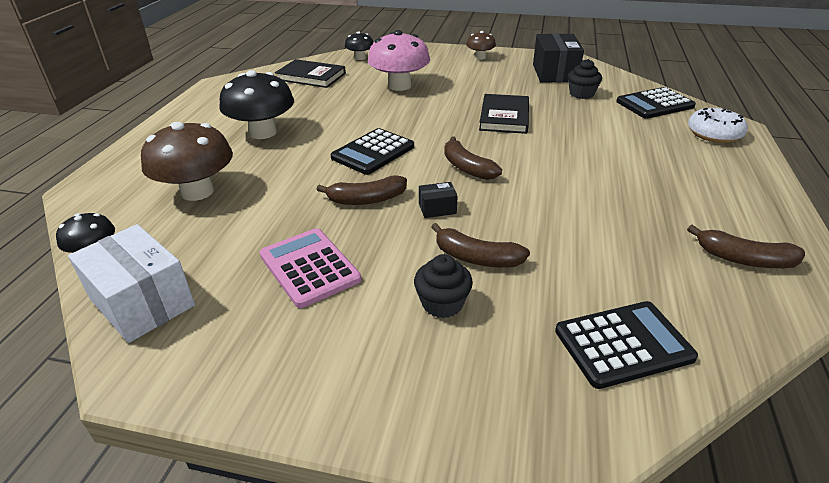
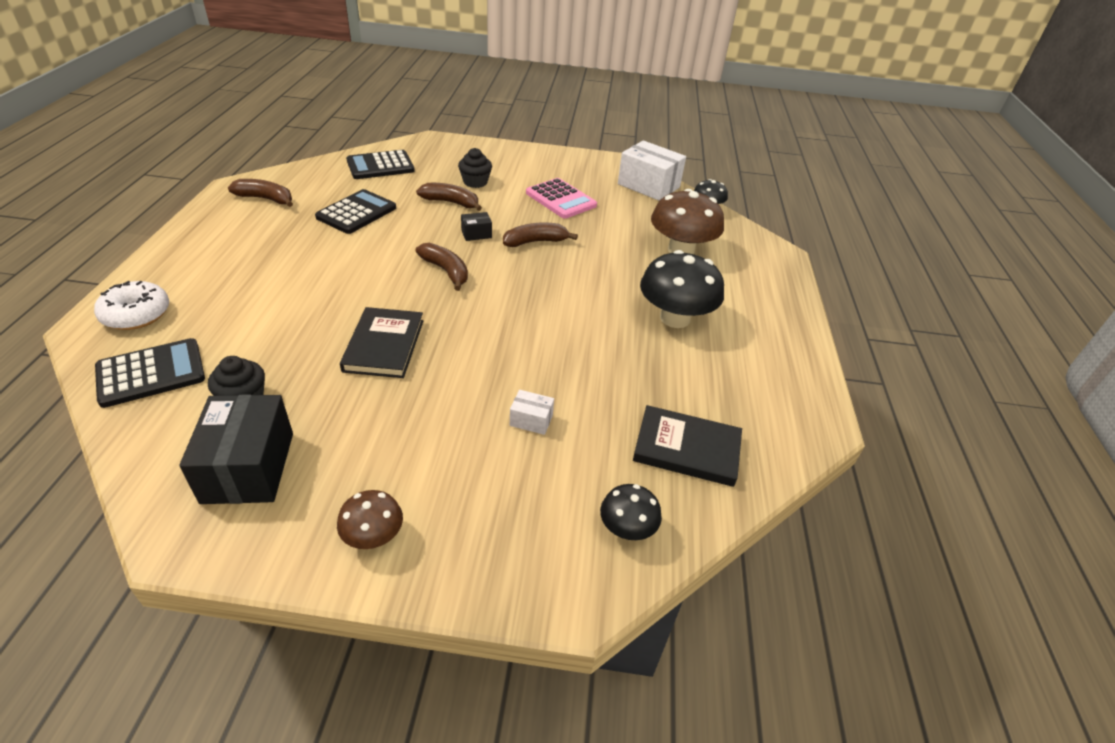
camera: 170 degrees right, 5 degrees up
black calculator [331,128,414,175] -> black calculator moved to [315,189,396,234]
pink mushroom [368,30,430,91] -> white box [510,390,554,435]

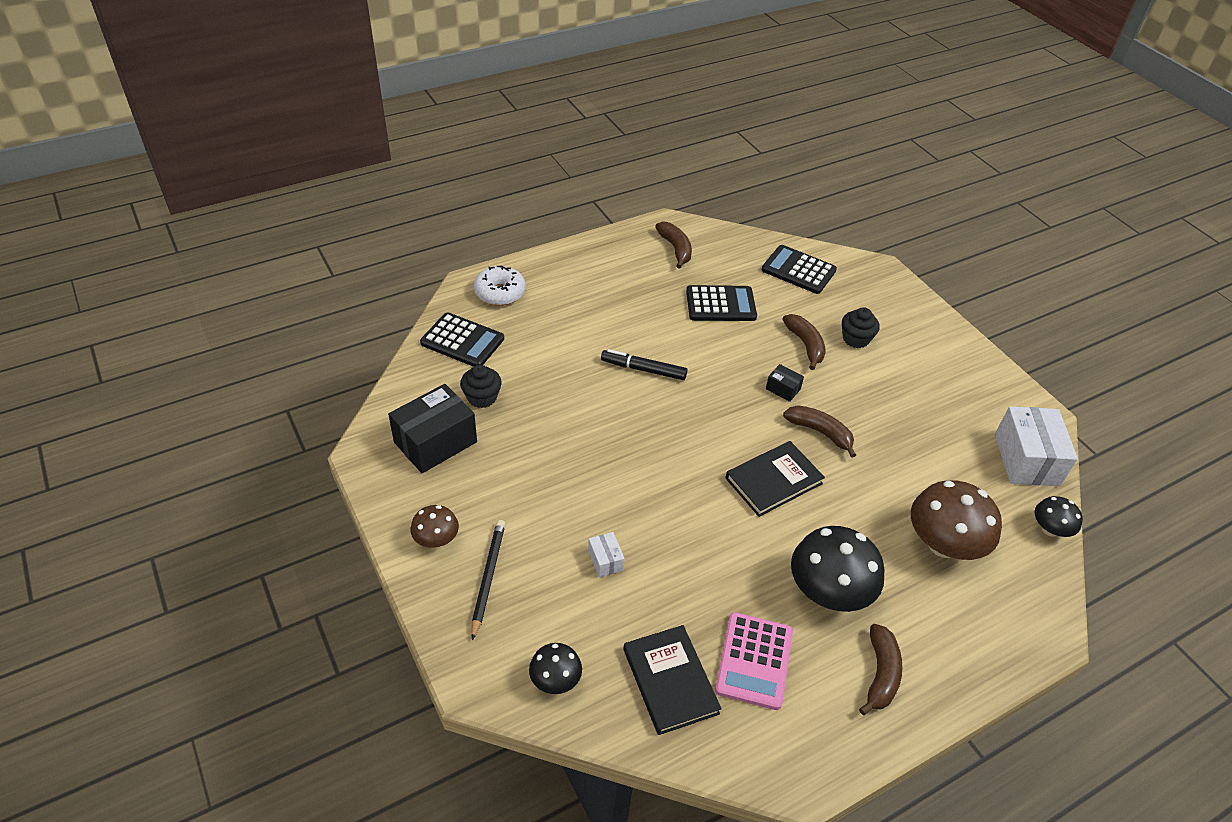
camera: 55 degrees right, 5 degrees up
black book [340,307,423,378] -> black book moved to [726,441,825,517]
brown banana [416,243,468,291] -> brown banana moved to [859,624,902,715]
pink calculator [526,178,597,219] -> pink calculator moved to [715,612,793,710]
none -> black pencil [471,520,505,641]
none -> black marker [601,349,688,380]

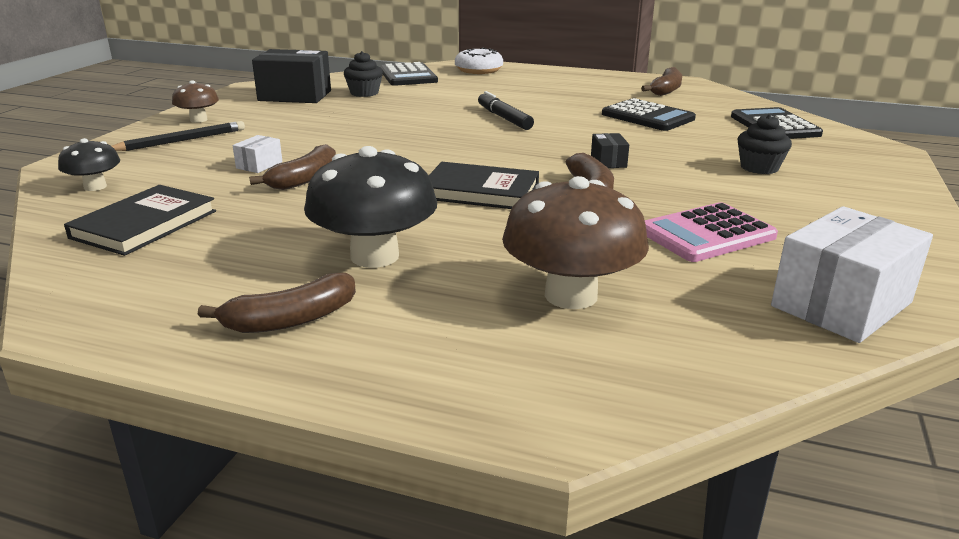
camera: 50 degrees right, 20 degrees down
pink calculator [715,612,793,710] -> pink calculator moved to [645,202,778,262]
brown banana [783,314,826,370] -> brown banana moved to [249,144,336,190]
black mushroom [1035,496,1083,537] -> none

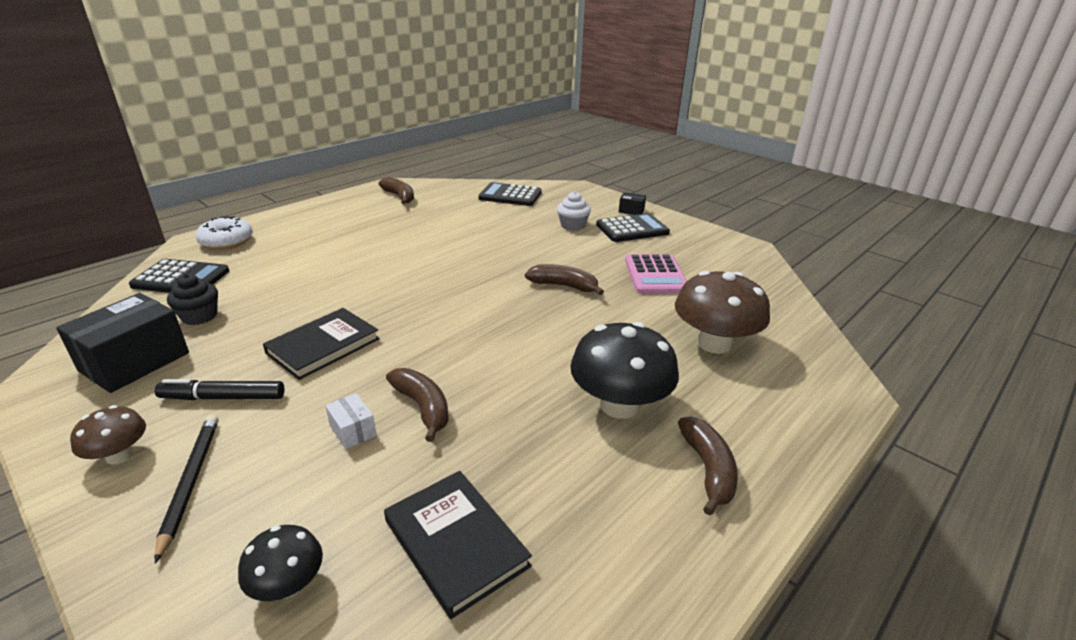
camera: 65 degrees left, 5 degrees up
black book [428,162,539,209] -> black book moved to [263,308,380,380]
black marker [478,91,534,130] -> black marker moved to [155,379,285,400]
black box [591,133,629,168] -> black box moved to [619,192,646,215]
black calculator [602,98,696,131] -> black calculator moved to [596,213,670,242]
black cupcake [738,114,792,174] -> white cupcake [557,191,591,231]
white box [771,206,933,343] -> none

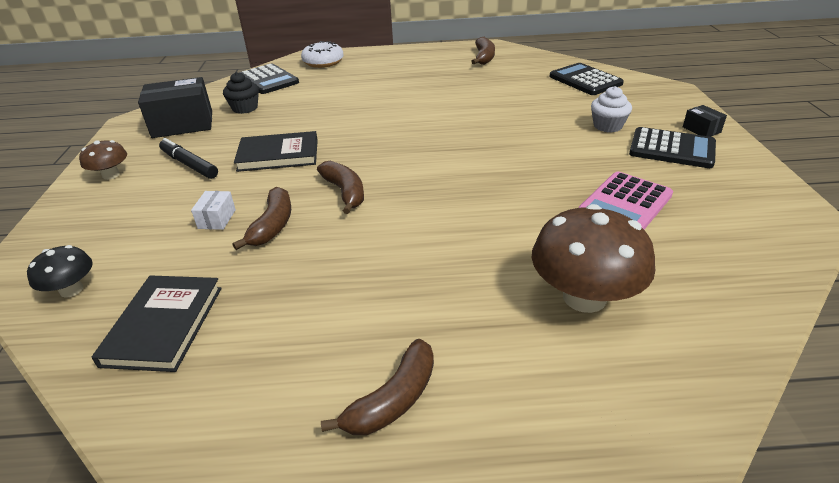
camera: 45 degrees right, 5 degrees up
black pencil [155,415,219,563] -> none
brown banana [525,264,604,295] -> brown banana moved to [317,161,364,214]
black mushroom [570,322,679,419] -> none

